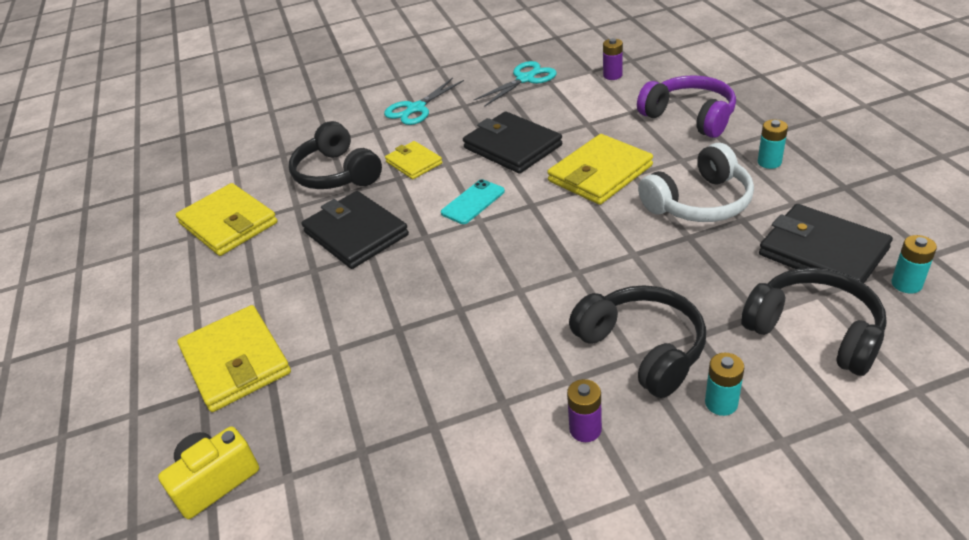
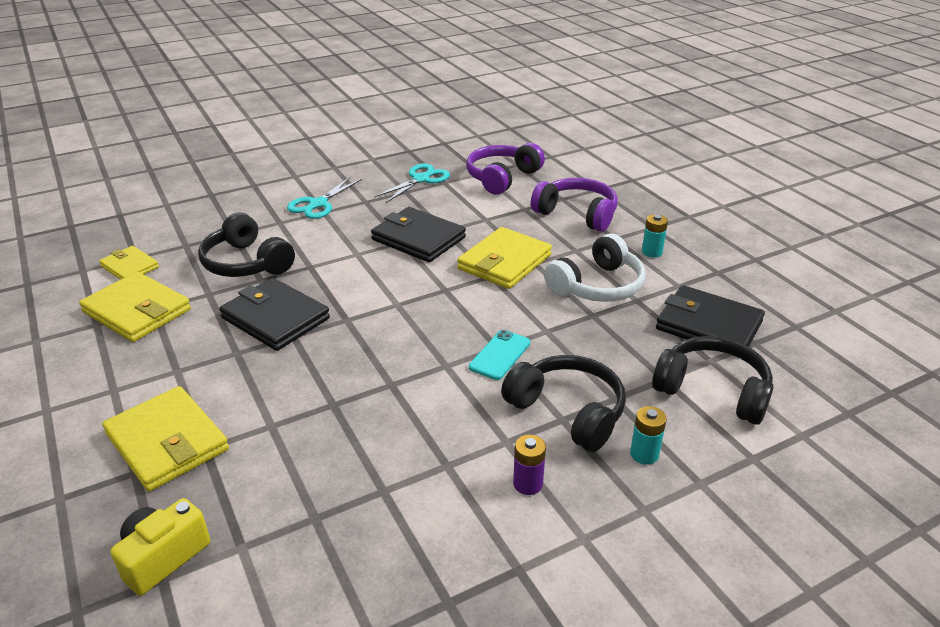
camera: 15 degrees left, 5 degrees down
yellow wallet [385,141,443,179] -> yellow wallet moved to [99,246,159,280]
turquoise phone [441,179,505,224] -> turquoise phone moved to [469,330,530,380]
purple battery [603,38,623,80] -> purple headphones [466,143,545,195]
turquoise battery [891,235,937,294] -> none

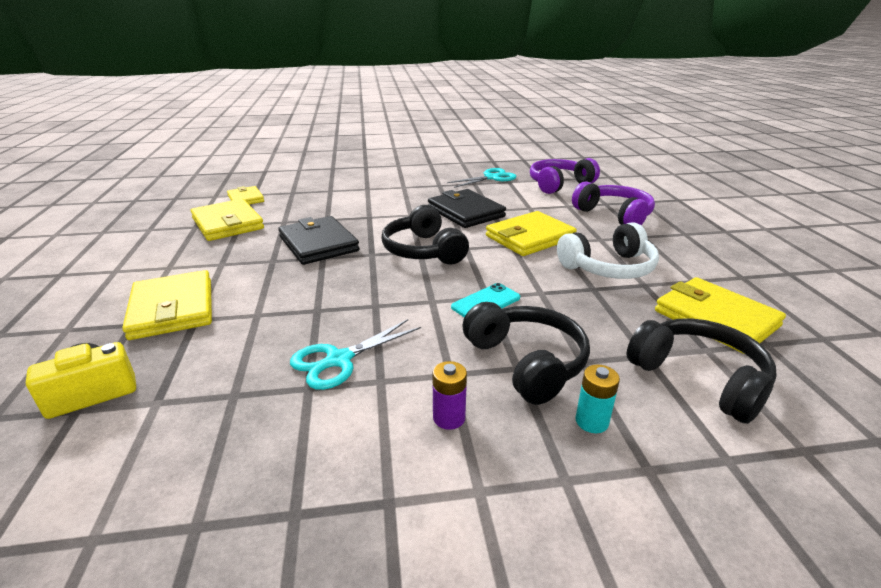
camera: 20 degrees right, 5 degrees down
black headphones [198,213,295,277] -> black headphones moved to [381,205,469,265]
turquoise scissors [287,177,362,219] -> turquoise scissors moved to [290,319,421,390]
turquoise battery [642,214,668,258] -> none
black wallet [656,285,765,347] -> yellow wallet [655,277,786,354]

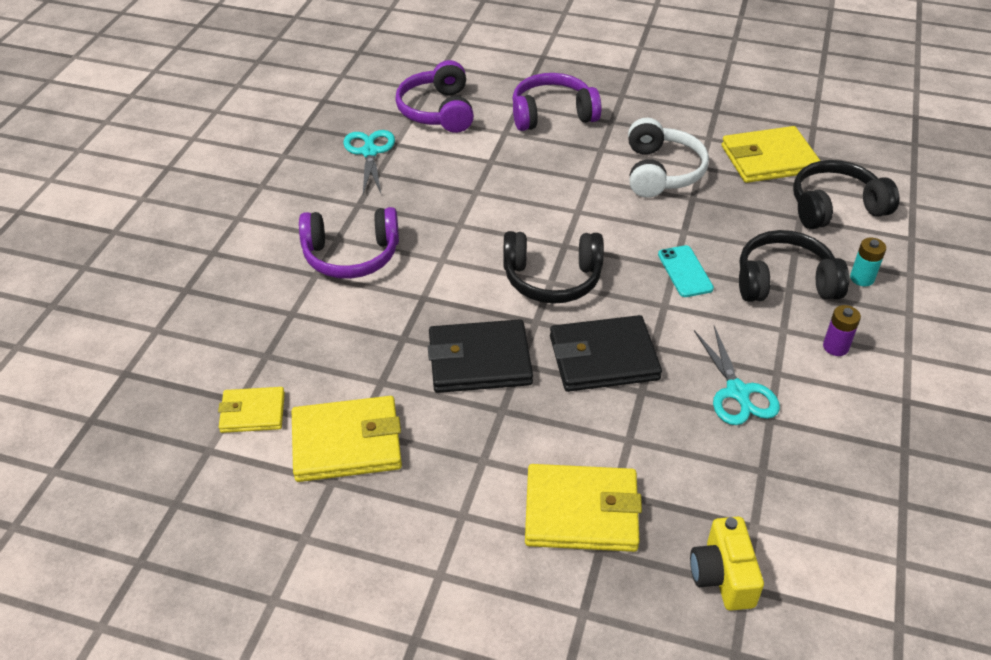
camera: 65 degrees left, 15 degrees up
black wallet [428,189,506,228] -> black wallet moved to [550,315,662,392]
yellow wallet [486,211,577,256] -> none
none -> purple headphones [299,207,399,279]

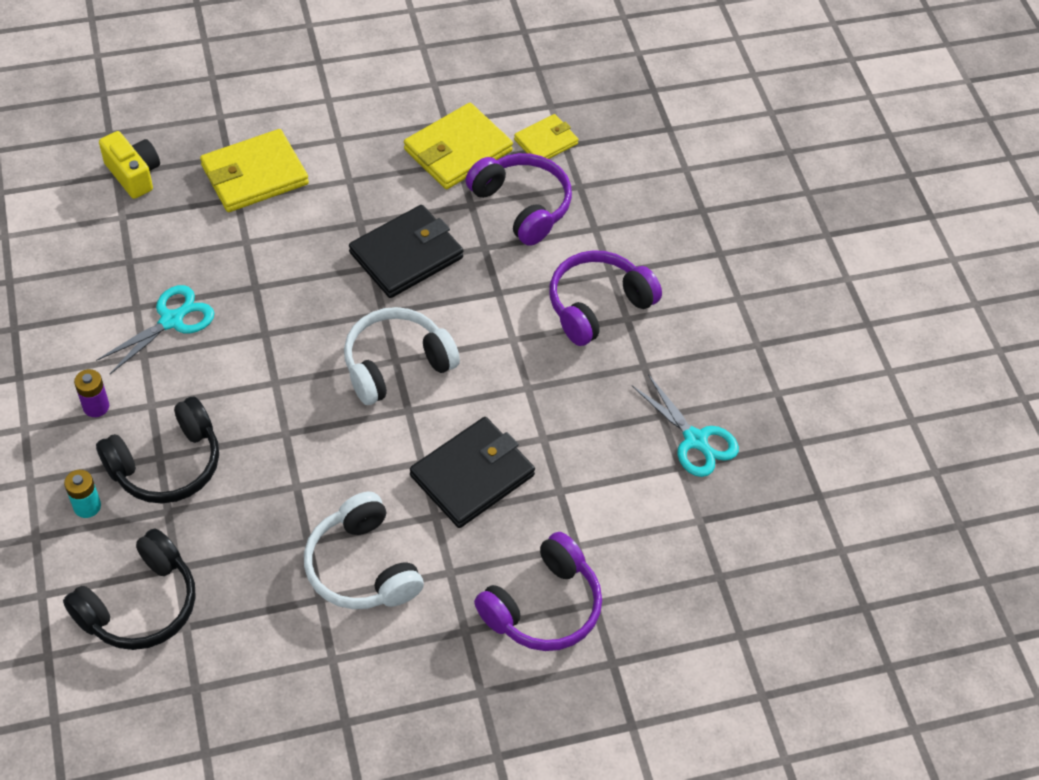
camera: 145 degrees right, 10 degrees up
purple headphones [395,60,474,133] -> purple headphones moved to [465,153,572,246]
black headphones [503,231,604,304] -> white headphones [344,307,460,405]
black wallet [550,315,662,392] -> black wallet moved to [410,417,535,528]
turquoise phone [658,245,714,297] -> none
turquoise scissors [694,326,780,425] -> turquoise scissors turned 90 degrees clockwise [96,285,214,374]
yellow wallet [722,126,820,183] -> none

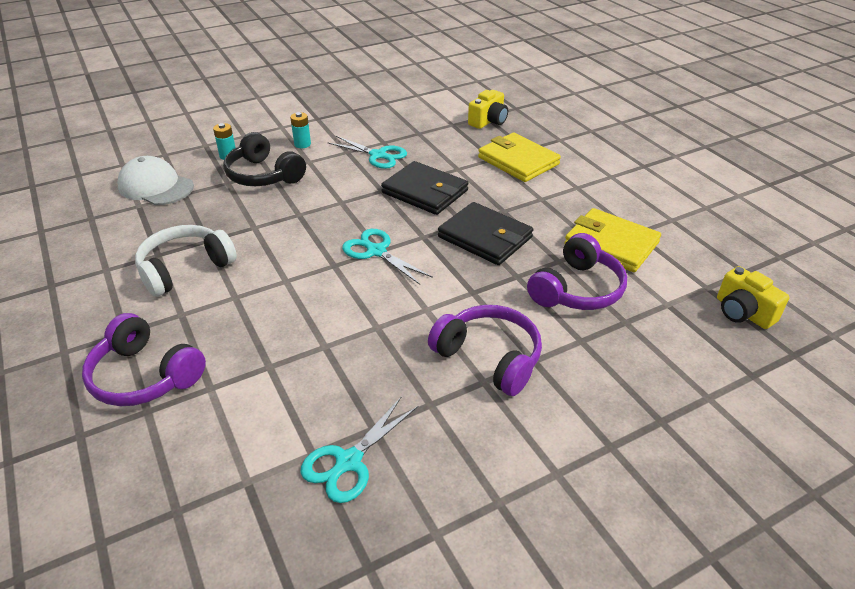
camera: 80 degrees right, 15 degrees down
black headphones [63,528,196,650] -> white cap [117,156,194,205]
purple battery [74,369,109,417] -> turquoise battery [290,112,311,148]
white headphones [344,307,460,405] -> turquoise scissors [342,229,433,285]
black wallet [410,417,535,528] -> black wallet moved to [381,161,469,215]
yellow wallet [514,114,579,159] -> none
none -> yellow camera [717,266,789,329]

